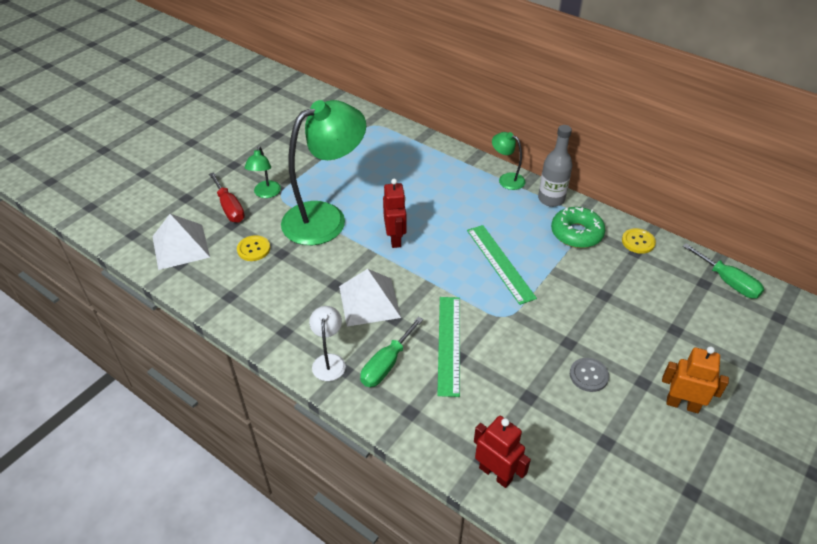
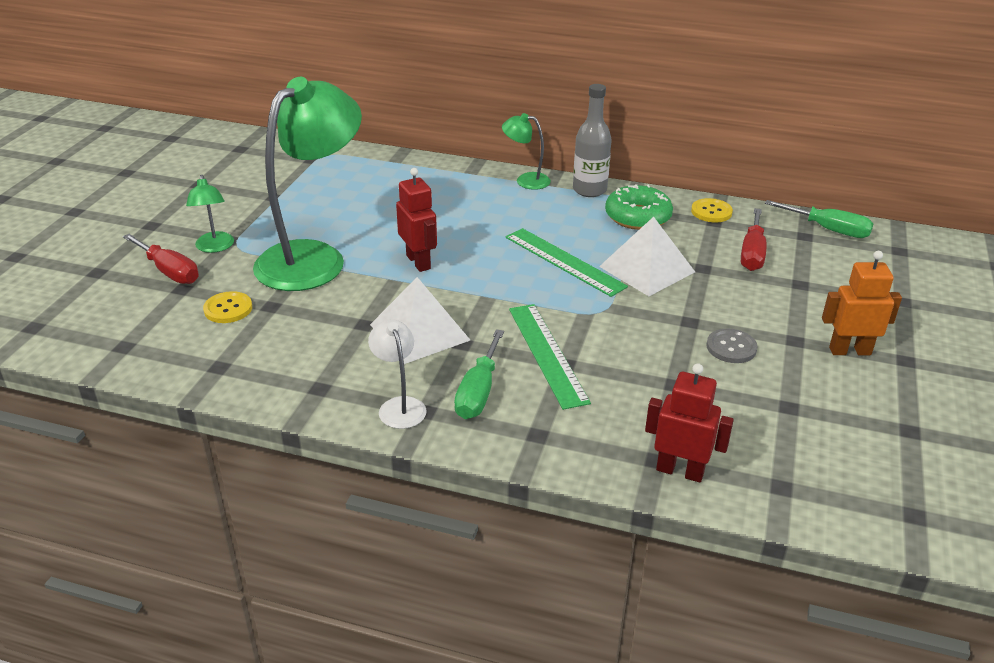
camera: 20 degrees left, 10 degrees down
white pyramid [152,214,210,270] -> white pyramid moved to [599,217,695,296]
none -> red screwdriver [741,208,766,271]

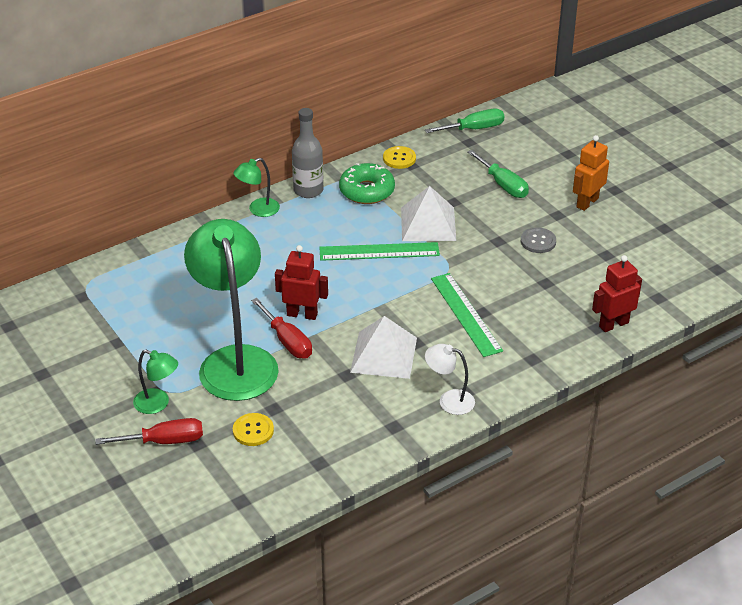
camera: 50 degrees left, 5 degrees up
green screwdriver [454,329,504,419] -> green screwdriver moved to [467,150,529,198]
green ruler [509,304,591,410] -> green ruler turned 45 degrees clockwise [431,273,503,357]
red screwdriver [741,208,766,271] -> red screwdriver moved to [251,298,312,358]

